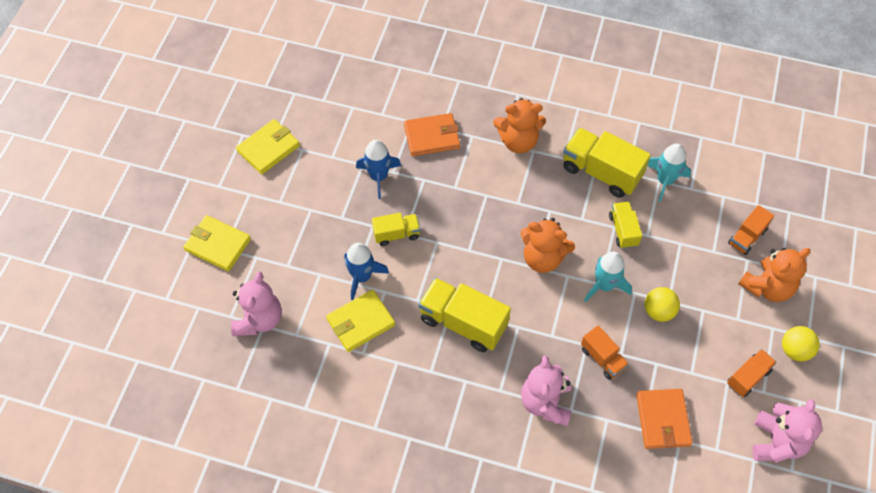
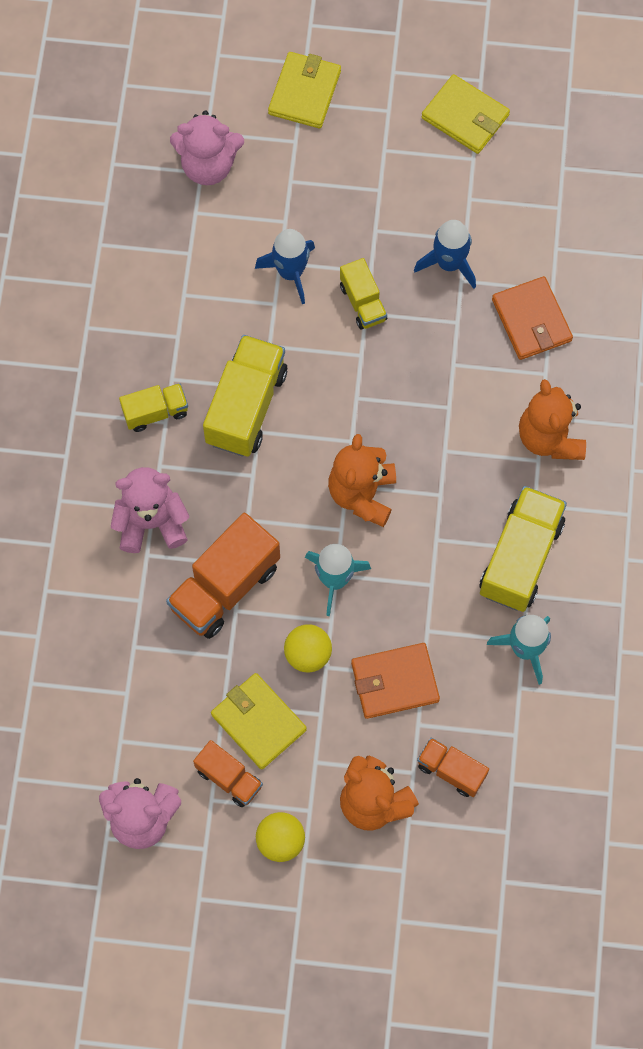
camera: 80 degrees right, 10 degrees up
yellow wallet [326,290,395,352] -> yellow wallet moved to [211,673,307,769]
orange truck [581,325,629,380] -> orange truck [166,513,280,639], size x1.78
yellow truck [609,202,642,249] -> yellow truck moved to [119,383,188,432]
orange wallet [636,389,692,449] -> orange wallet moved to [351,643,440,719]

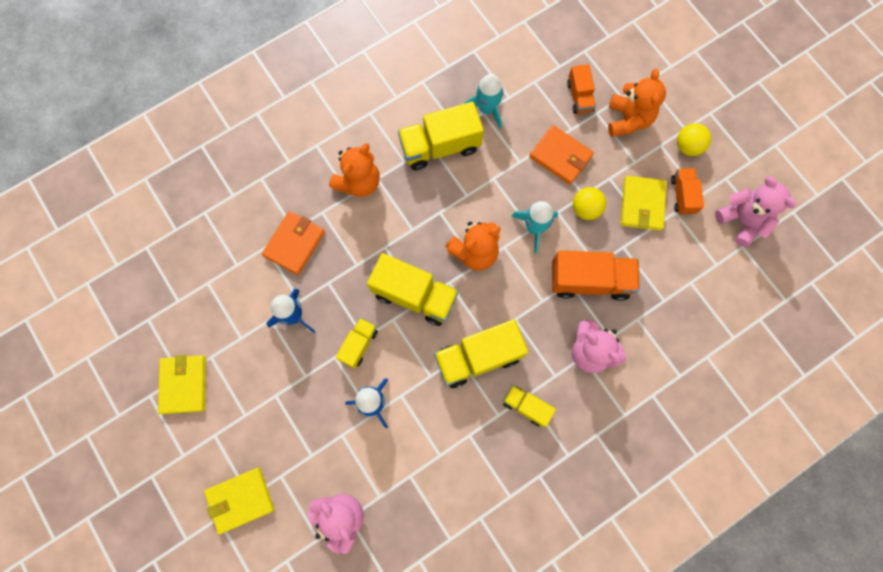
camera: 130 degrees left, 5 degrees up
none -> yellow truck [367,253,459,326]

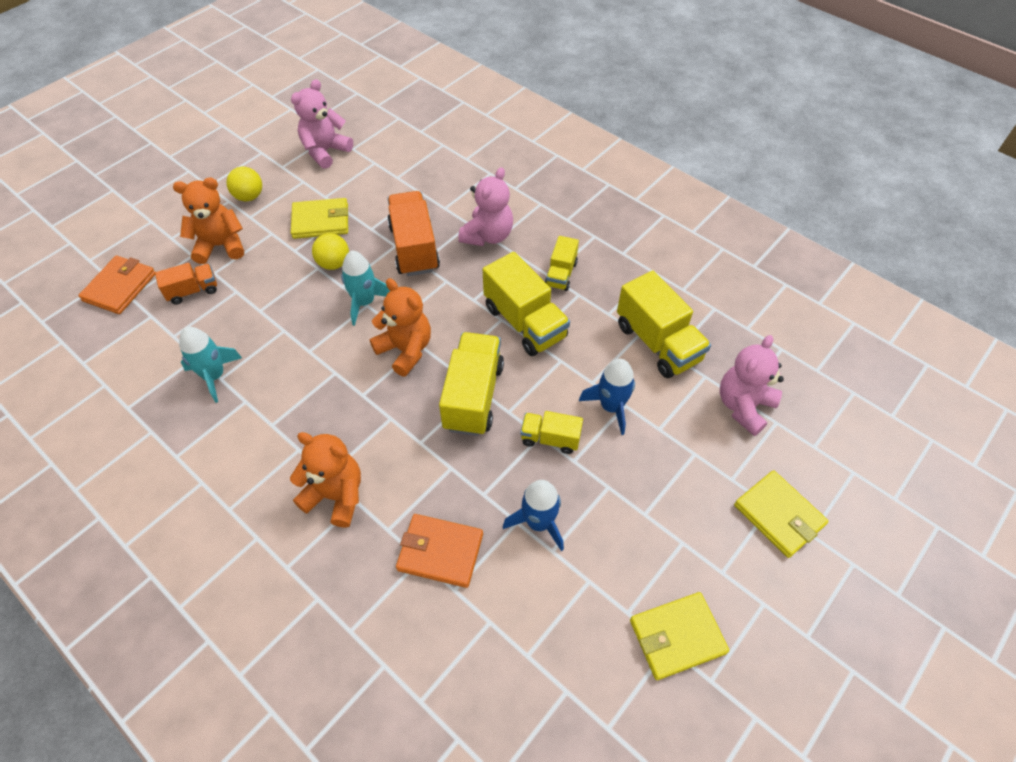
camera: 105 degrees left, 20 degrees down
yellow truck [398,102,484,170] -> yellow truck moved to [617,270,711,378]
orange wallet [529,125,594,184] -> orange wallet moved to [78,256,155,314]
orange truck [671,168,704,215] -> none

